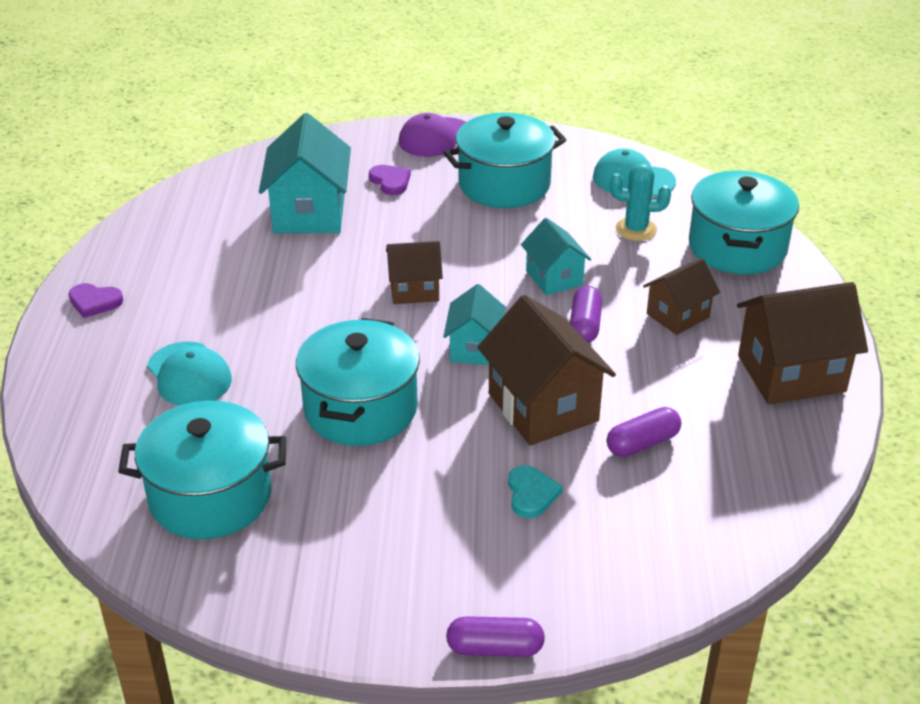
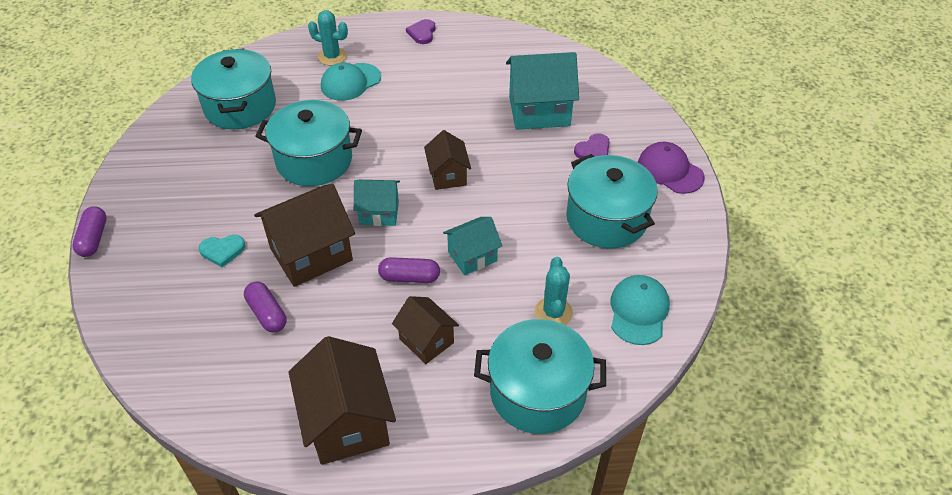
camera: 85 degrees right, 10 degrees up
none -> turquoise cactus [308,10,348,66]

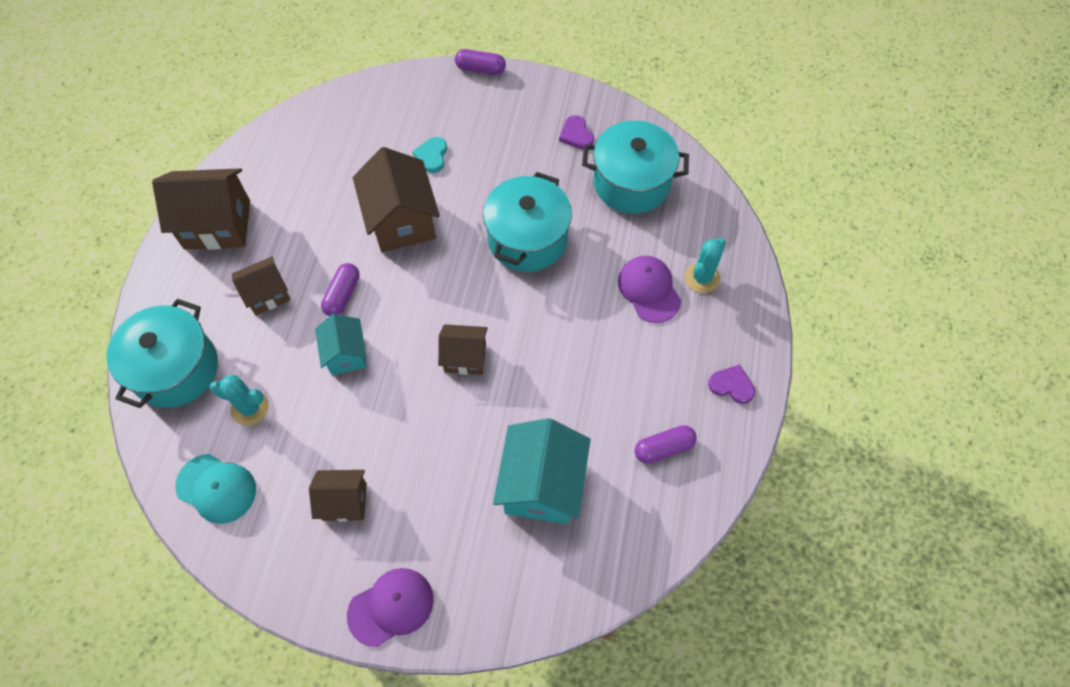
camera: 105 degrees right, 15 degrees up
purple capsule [244,281,287,333] -> purple capsule moved to [635,425,697,464]
turquoise cap [321,63,381,101] -> purple cap [618,256,681,323]
turquoise house [354,180,400,226] -> none
turquoise pot [566,154,658,248] -> brown house [309,470,367,522]
purple heart [574,133,610,159] -> purple heart moved to [559,115,594,150]

